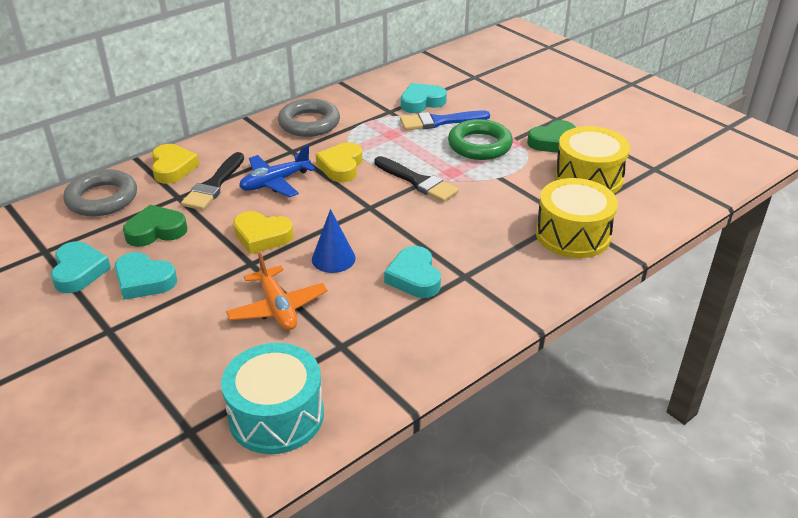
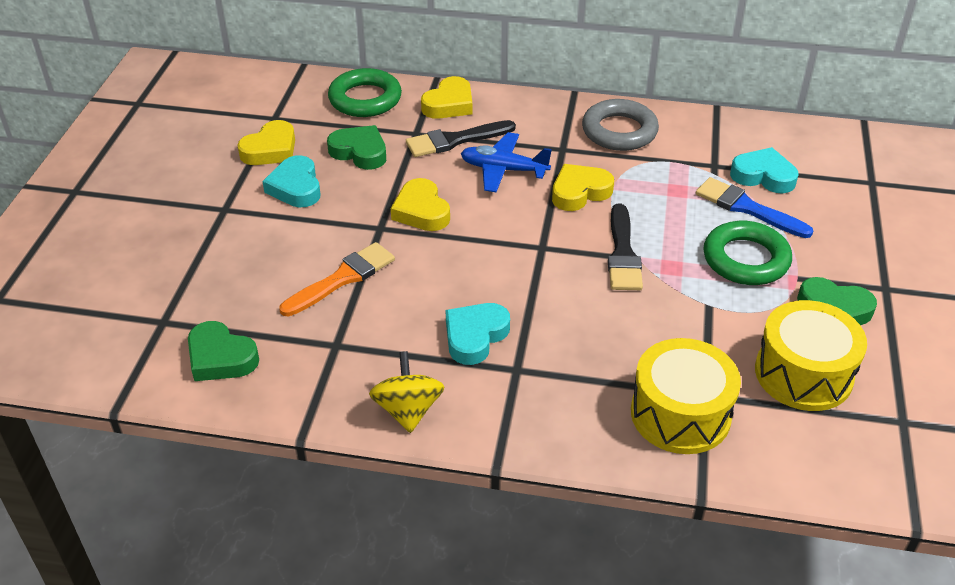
camera: 50 degrees right, 5 degrees up
turquoise heart [51,241,111,293] -> yellow heart [237,120,295,165]
grey ring [63,169,137,217] -> green ring [328,68,402,117]
turquoise drum [221,343,324,454] -> green heart [188,321,259,381]
orange plane [226,252,328,330] -> orange brush [279,242,395,317]
blue cone [312,209,355,273] -> none
none -> yellow spinning top [369,351,444,433]

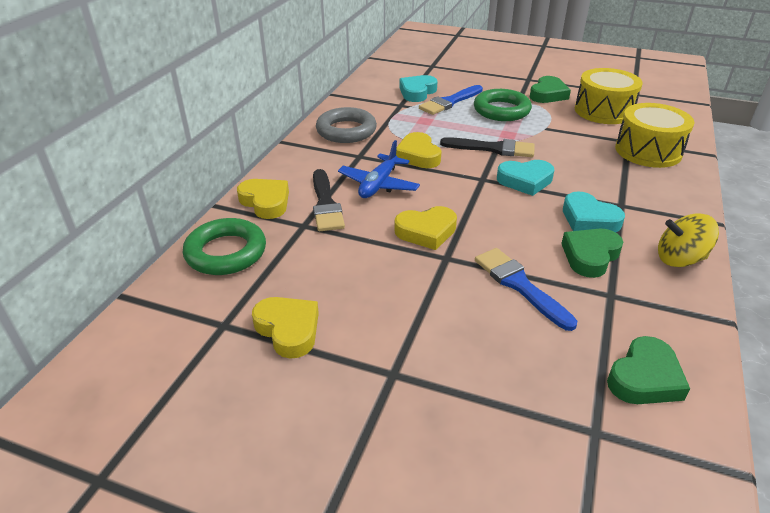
camera: 80 degrees left, 5 degrees down
turquoise heart [262,155,320,207] -> turquoise heart moved to [497,160,554,196]
orange brush [279,242,395,317] -> blue brush [475,248,577,331]
green heart [327,125,386,170] -> green heart moved to [561,229,623,278]

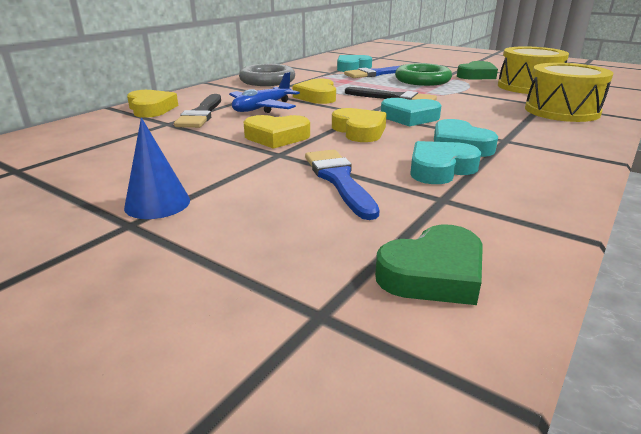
camera: 15 degrees right, 10 degrees down
green ring [183,218,266,275] -> none
yellow heart [252,297,319,359] -> yellow heart moved to [332,108,387,142]
green heart [561,229,623,278] -> turquoise heart [410,141,481,184]
yellow spinning top [658,213,719,267] -> none
none -> blue cone [124,118,190,219]

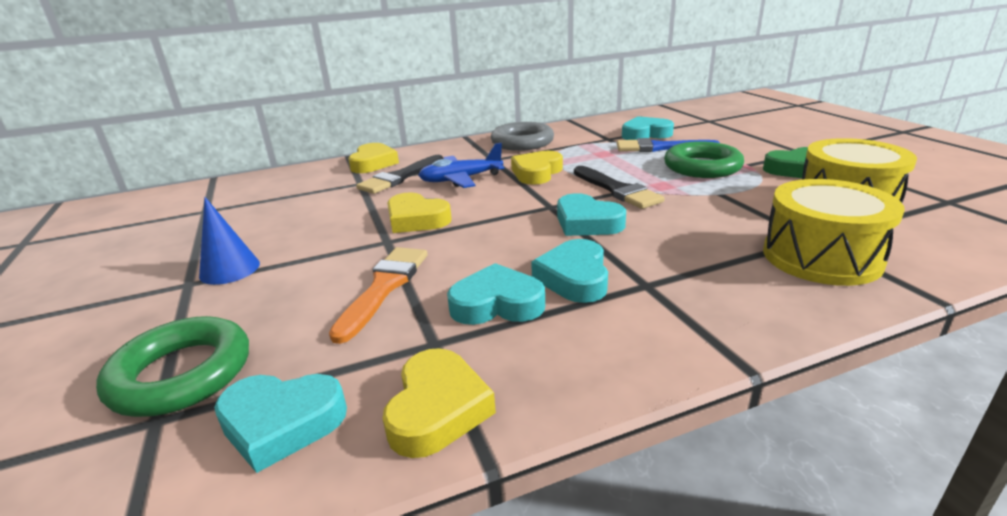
camera: 35 degrees right, 0 degrees up
blue brush [305,149,380,220] -> orange brush [329,247,428,344]
yellow heart [332,108,387,142] -> yellow heart moved to [382,348,496,458]
green heart [375,224,483,305] -> turquoise heart [214,374,347,473]
none -> green ring [96,316,249,417]

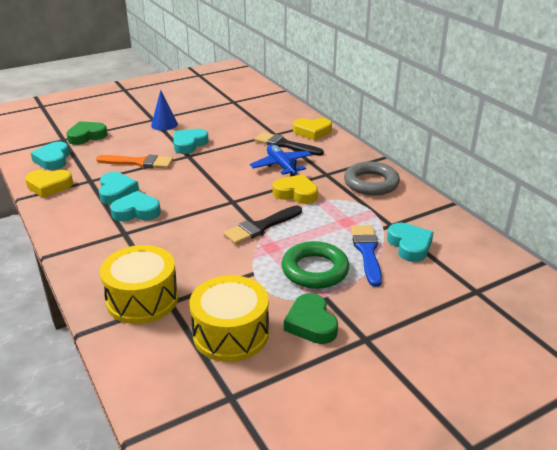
camera: 80 degrees right, 5 degrees up
green ring [96,316,249,417] -> green heart [66,121,108,145]
yellow heart [387,192,452,233] -> none
turquoise heart [557,193,626,236] -> turquoise heart moved to [173,129,209,154]

